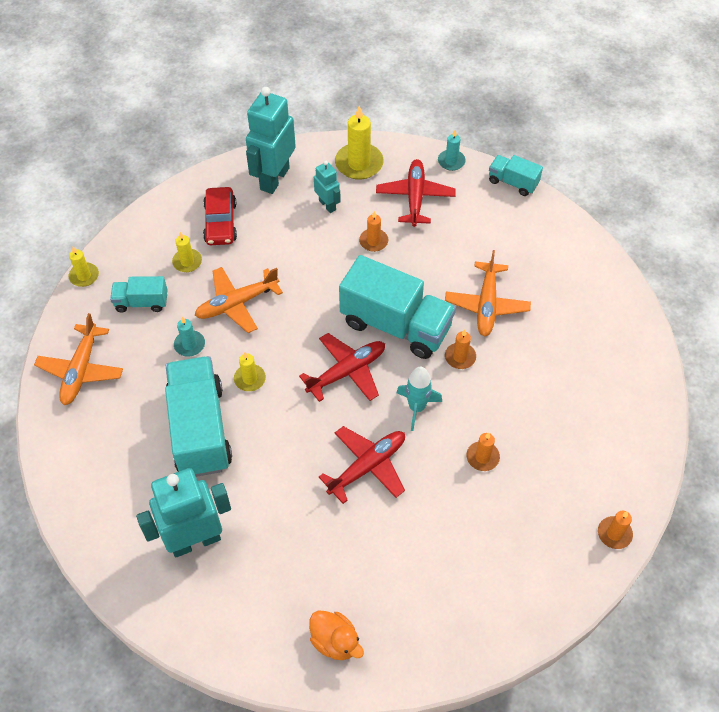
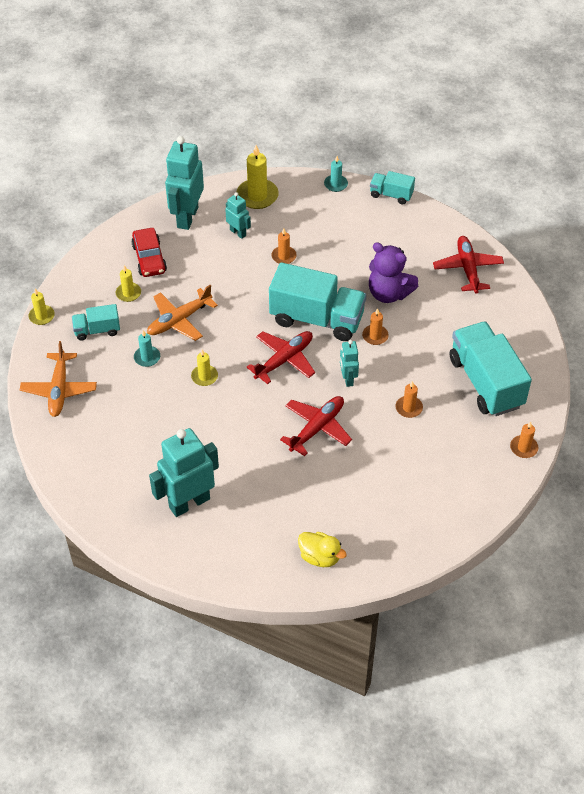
camera: 10 degrees left, 5 degrees down
turquoise truck [165,356,232,477] -> turquoise truck moved to [450,321,532,416]
orange duck [309,611,364,660] -> yellow duck [298,532,347,567]
red plane [376,159,456,227] -> red plane moved to [433,236,504,293]
turquoise rocket [396,367,442,431] -> turquoise robot [340,340,359,387]
orange plane [445,250,531,337] -> purple teddy bear [369,242,418,303]

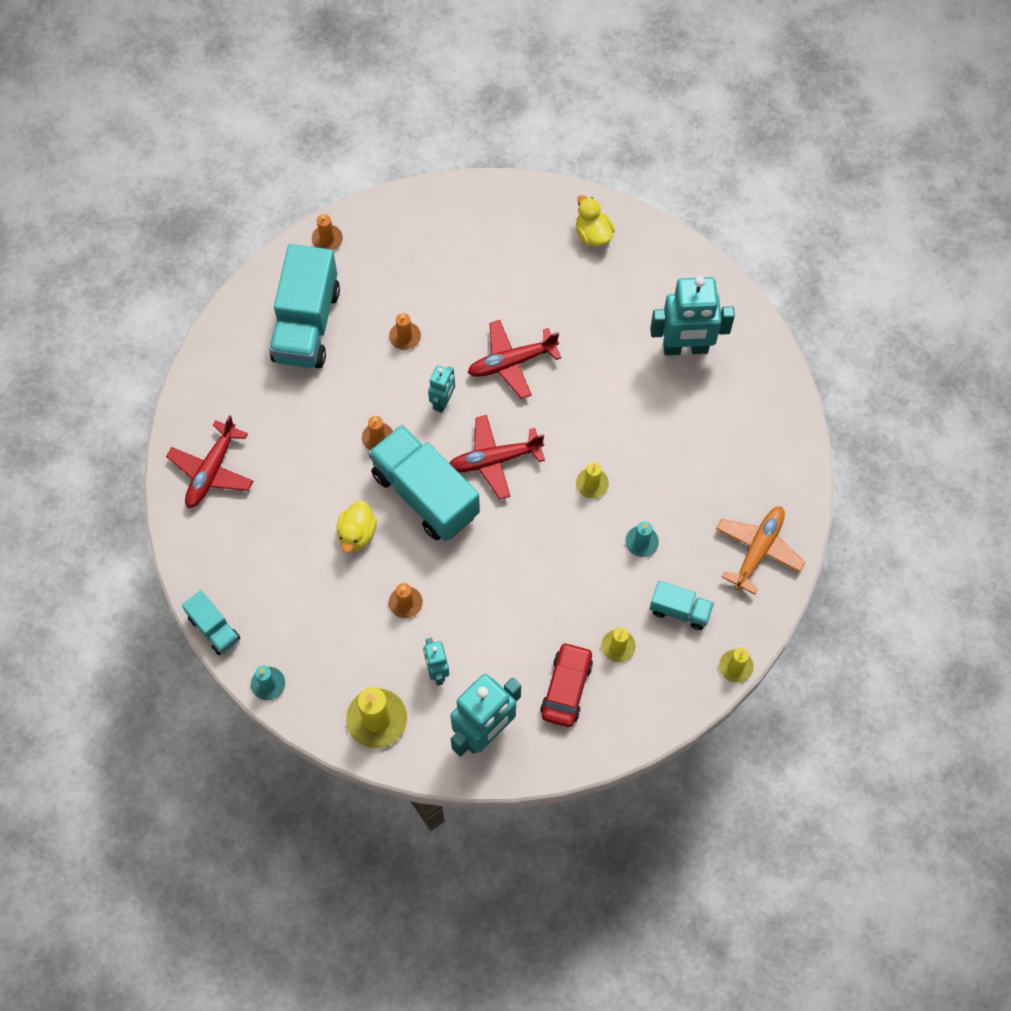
camera: 150 degrees left, 15 degrees up
orange plane [147,285,218,341] -> none
purple teddy bear [369,242,418,303] -> none
none -> yellow duck [337,500,377,553]

